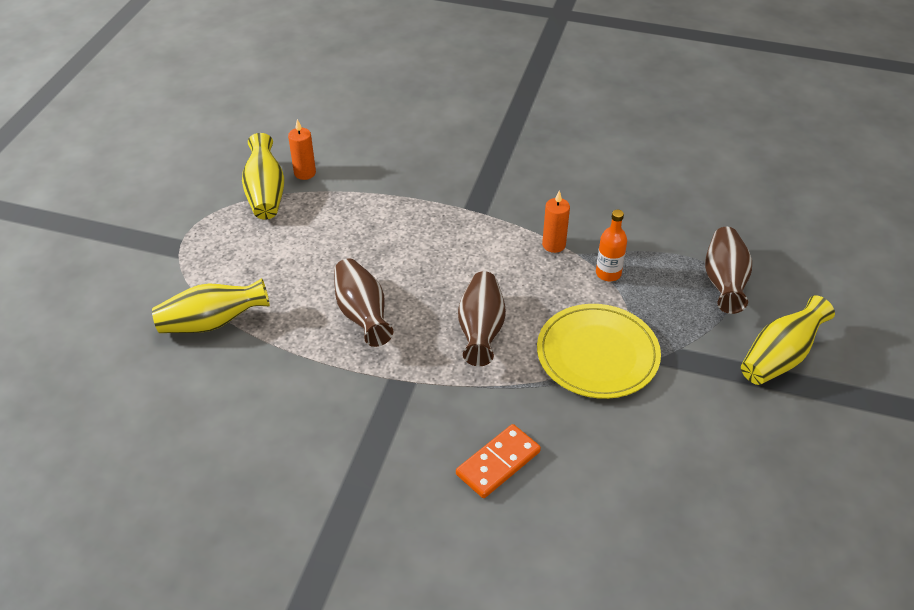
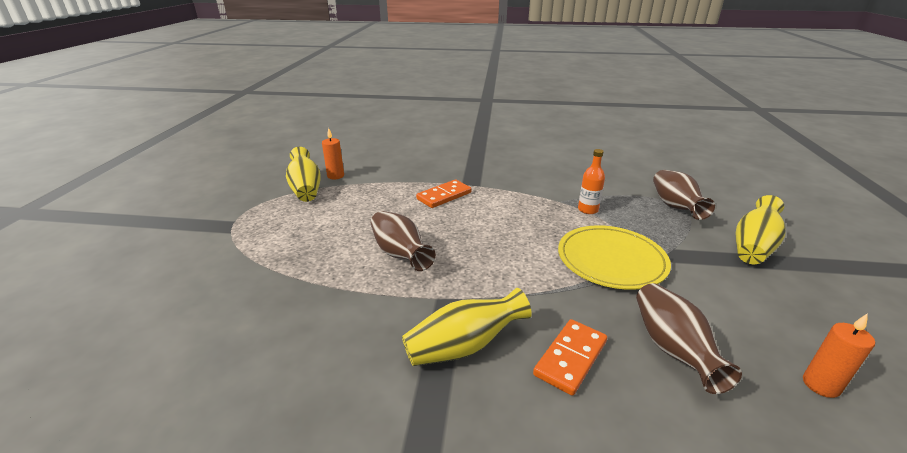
camera: 10 degrees left, 15 degrees down
yellow vase [152,278,270,333] -> yellow vase moved to [402,288,532,366]
brown vase [458,271,506,366] -> brown vase moved to [636,283,742,394]
orange candle [542,190,570,253] -> orange candle moved to [803,313,875,398]
none -> orange domino [416,179,471,208]

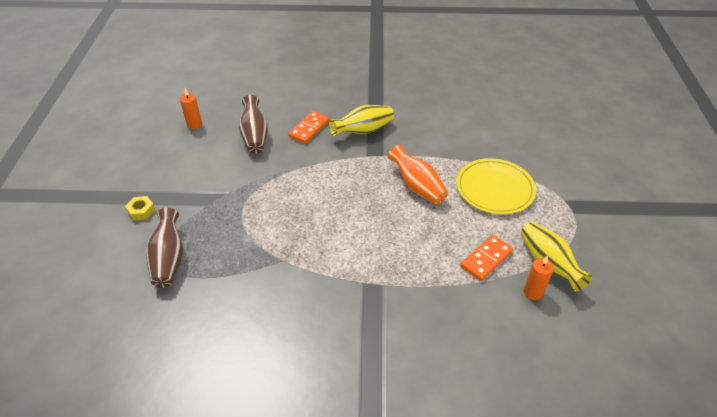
camera: 175 degrees right, 15 degrees up
brown vase [371,211,436,271] -> orange vase [388,145,448,205]
orange domino [416,179,471,208] -> orange domino moved to [460,235,513,281]
yellow plate [558,225,671,290] -> yellow plate moved to [456,158,536,215]
orange bottle [578,149,605,214] -> none
yellow vase [735,195,786,264] -> yellow nut [125,196,155,221]

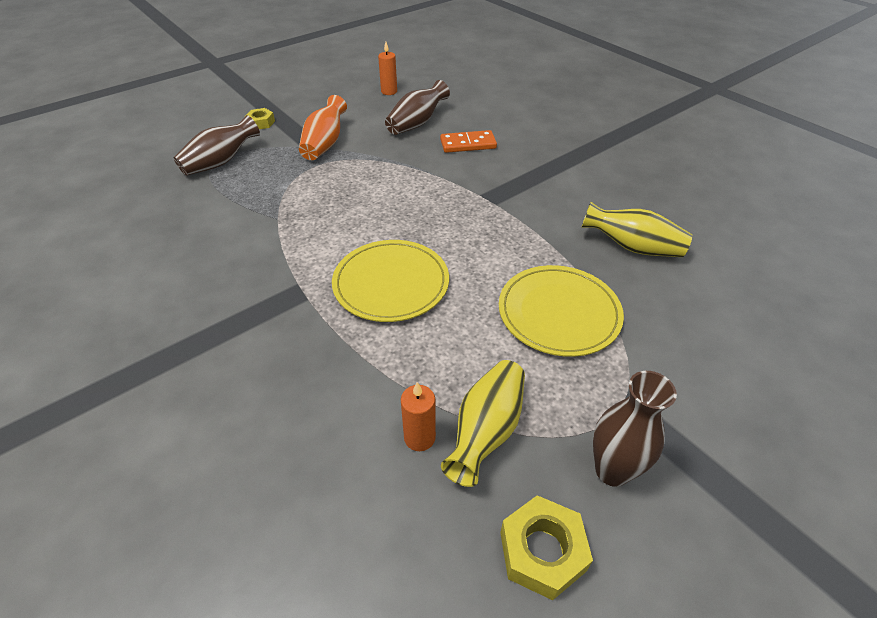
camera: 50 degrees right, 0 degrees up
yellow vase [329,105,394,137] -> yellow vase moved to [582,202,692,257]
orange vase [388,145,448,205] -> orange vase moved to [299,95,347,160]
orange domino [460,235,513,281] -> none
none -> yellow plate [332,240,449,322]
none -> yellow nut [500,495,593,600]
none -> brown vase [593,371,677,487]

